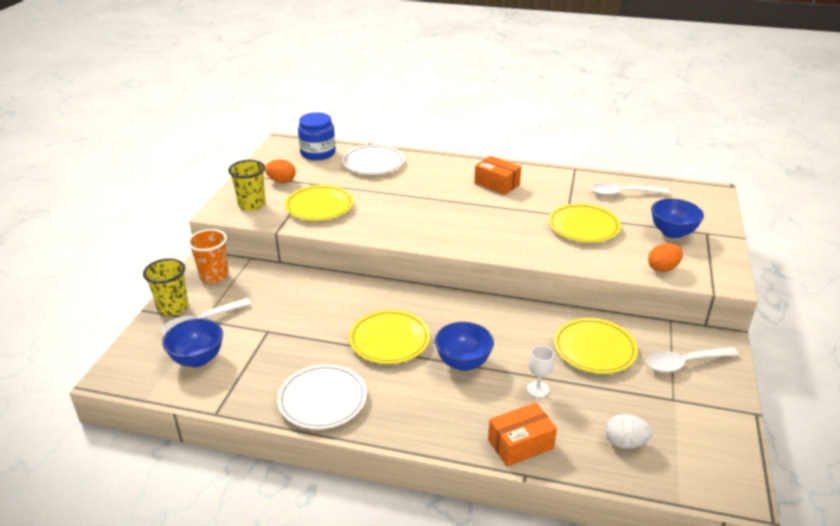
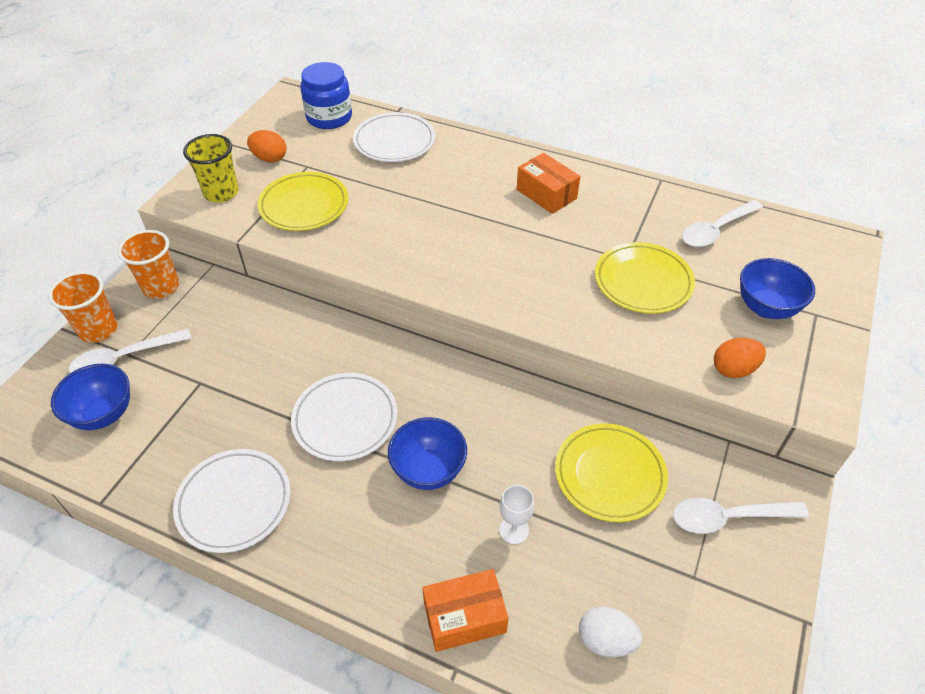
camera: 10 degrees right, 15 degrees up
yellow cup [143,258,188,316] -> orange cup [48,271,117,343]
yellow plate [349,310,430,364] -> white plate [291,373,398,461]
white spoon [590,183,670,196] -> white spoon turned 45 degrees counterclockwise [682,200,763,247]

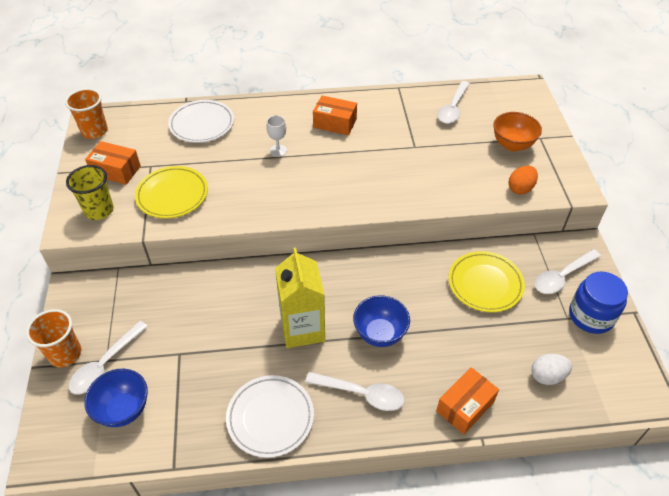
camera: 30 degrees left, 0 degrees up
orange cup [118,230,179,299] -> orange cup moved to [65,88,108,139]
orange egg [247,130,286,162] -> orange box [85,141,141,185]
white plate [291,373,398,461] -> yellow carton [275,248,325,348]
blue jar [300,62,352,129] -> blue jar moved to [569,271,628,334]
white goblet [499,485,534,544] -> white goblet moved to [266,115,287,157]
yellow plate [595,242,695,314] -> none
blue bowl [740,258,815,319] -> orange bowl [493,112,542,151]
none -> white spoon [305,372,404,411]

